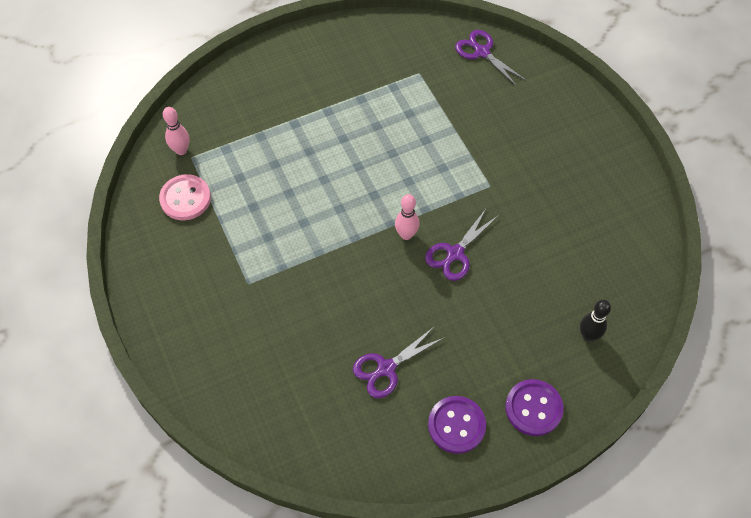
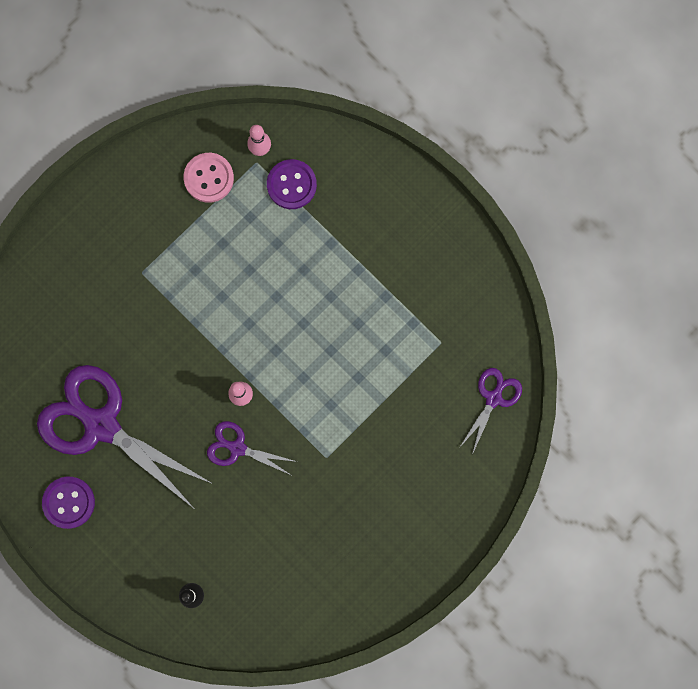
camera: 70 degrees right, 20 degrees up
purple scissors [353,326,443,398] -> purple scissors [37,365,213,509], size x2.06
purple button [505,379,564,436] -> purple button moved to [267,159,317,209]

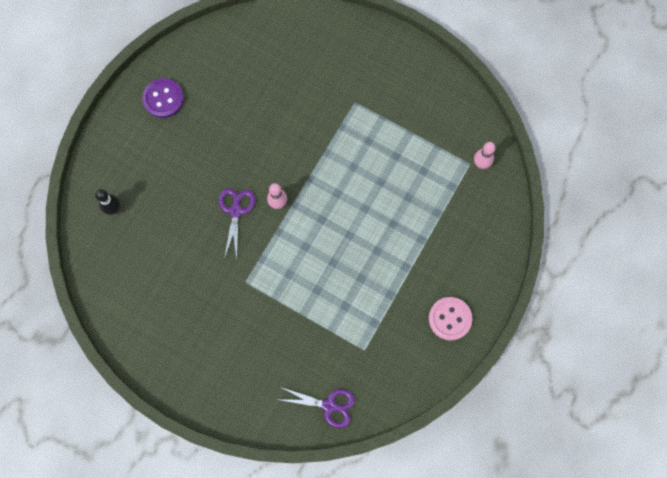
camera: 75 degrees right, 5 degrees down
purple scissors [37,365,213,509] -> none
pink button [184,153,234,203] -> pink button moved to [429,297,472,340]
purple button [267,159,317,209] -> none

